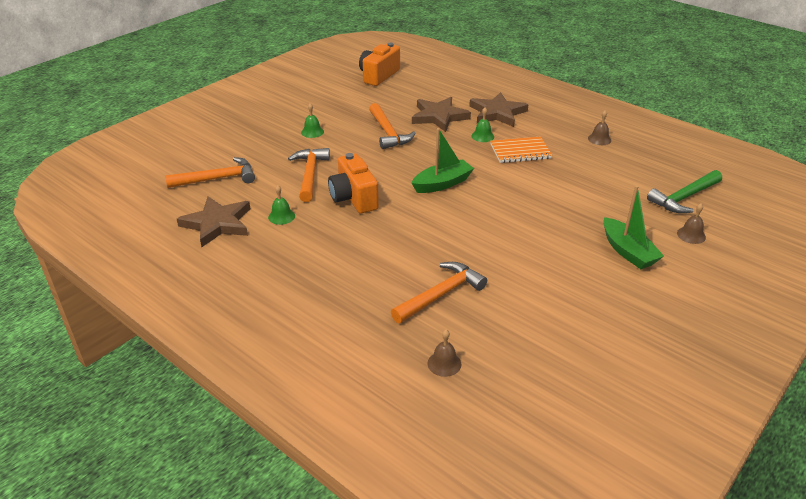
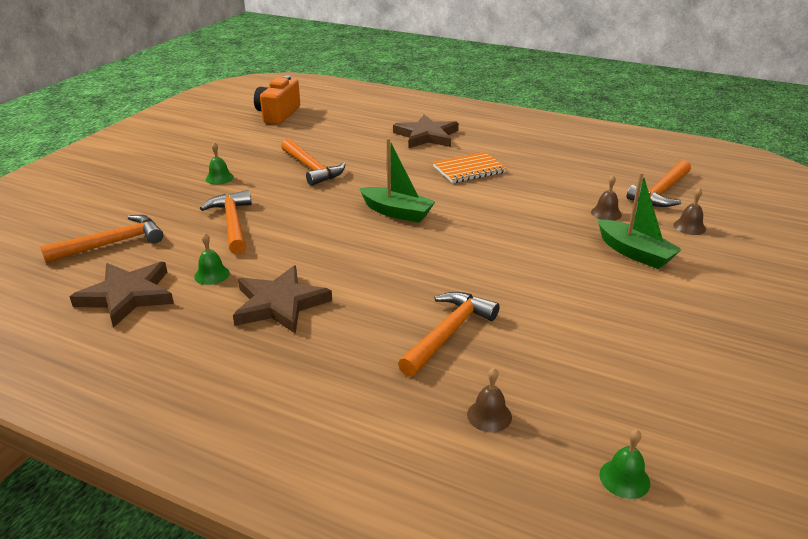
camera: 15 degrees left, 5 degrees down
orange camera [328,153,379,213] -> none
brown star [412,97,471,132] -> brown star moved to [233,265,332,334]
green boat [412,128,474,193] -> green boat turned 75 degrees clockwise [359,138,436,223]
green bell [471,108,494,142] -> green bell moved to [599,429,650,499]
brown bell [588,110,611,145] -> brown bell moved to [591,175,622,221]
green hammer [647,170,722,213] -> orange hammer [627,160,691,207]

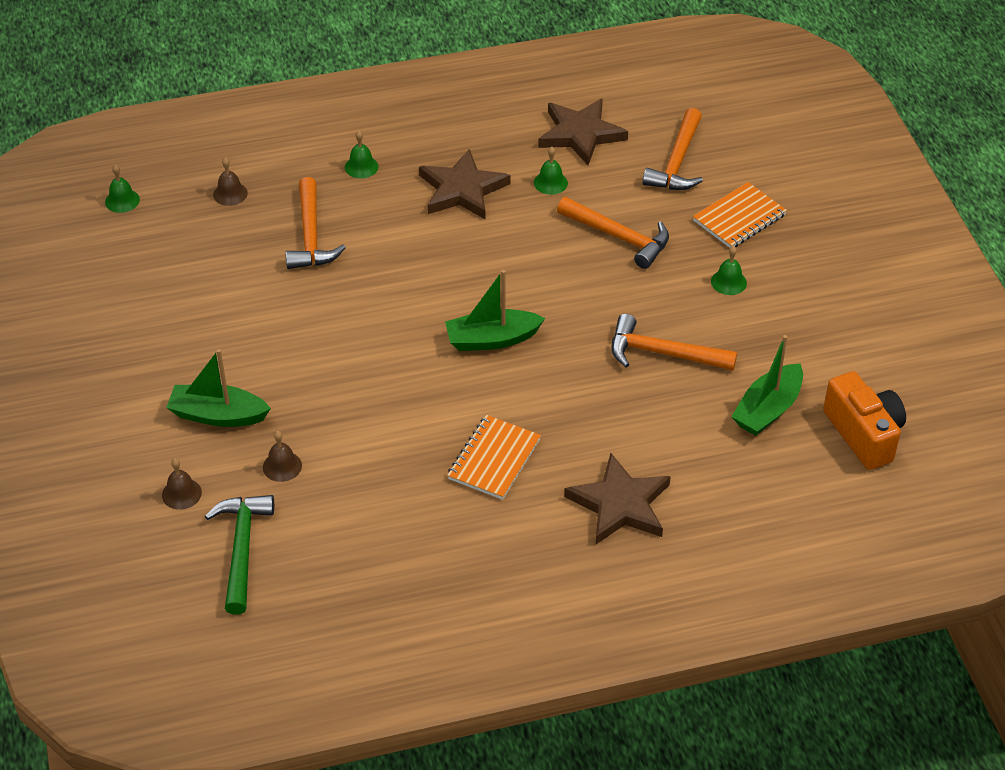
camera: 140 degrees right, 15 degrees up
orange hammer [627,160,691,207] -> green hammer [205,495,274,615]
none -> green bell [345,131,378,178]
none -> orange notebook [693,182,787,248]
none -> green boat [731,335,803,436]

